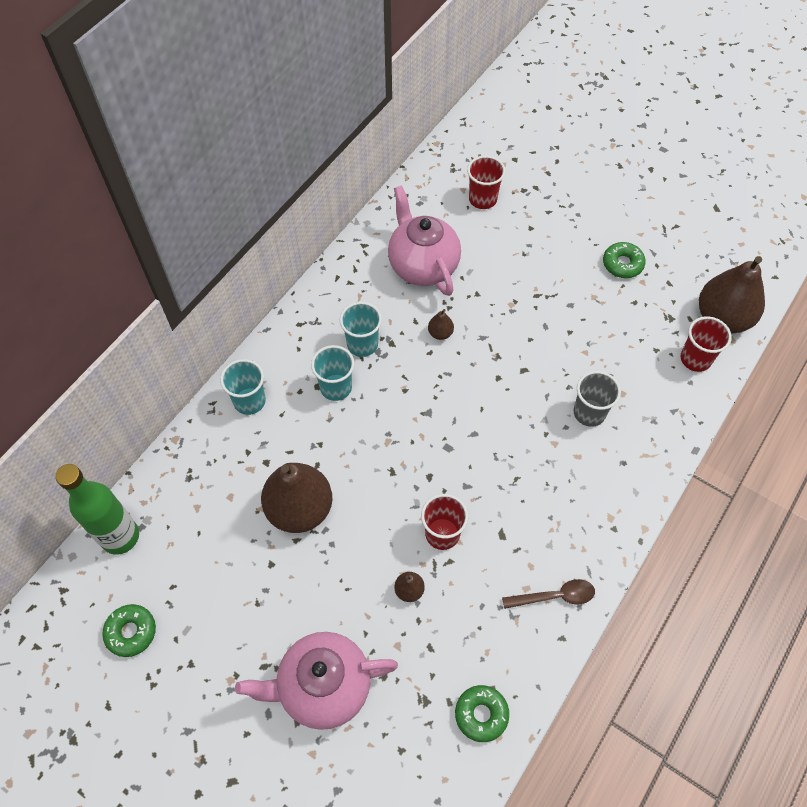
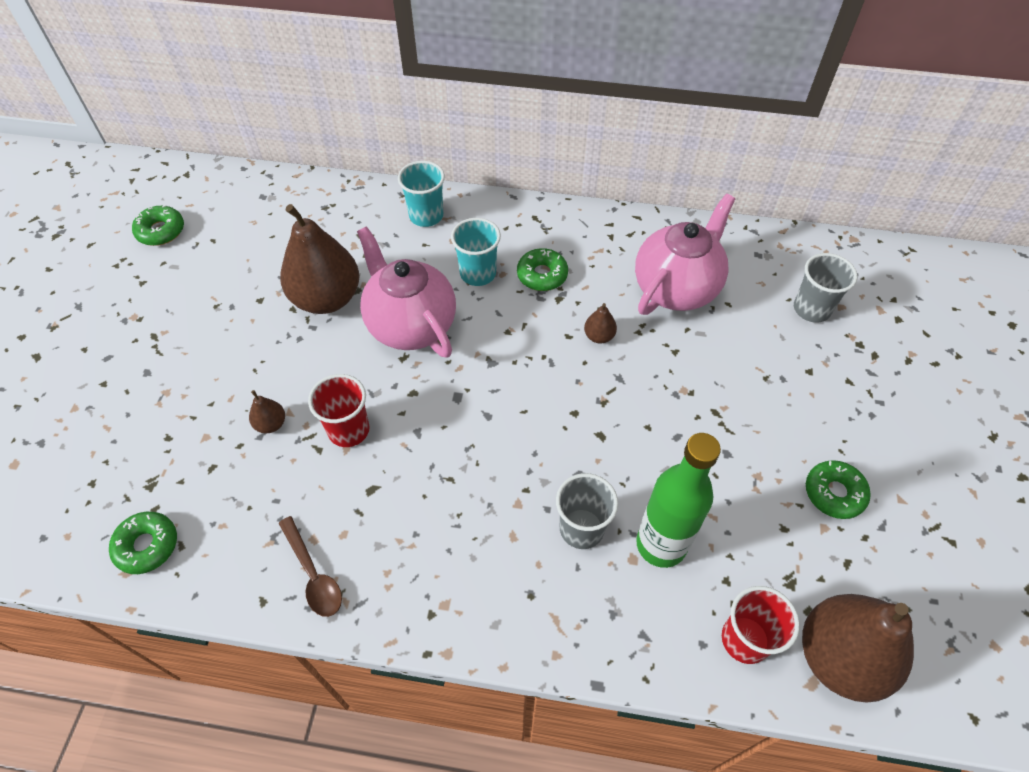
camera: 65 degrees right, 5 degrees down
green bottle [56,464,139,555] -> green bottle moved to [636,433,721,568]
pink teapot [235,632,398,730] -> pink teapot moved to [357,226,456,358]
turquoise cup [340,302,382,357] -> green donut [517,248,568,291]
red cup [467,156,506,209] -> grey cup [794,253,857,323]

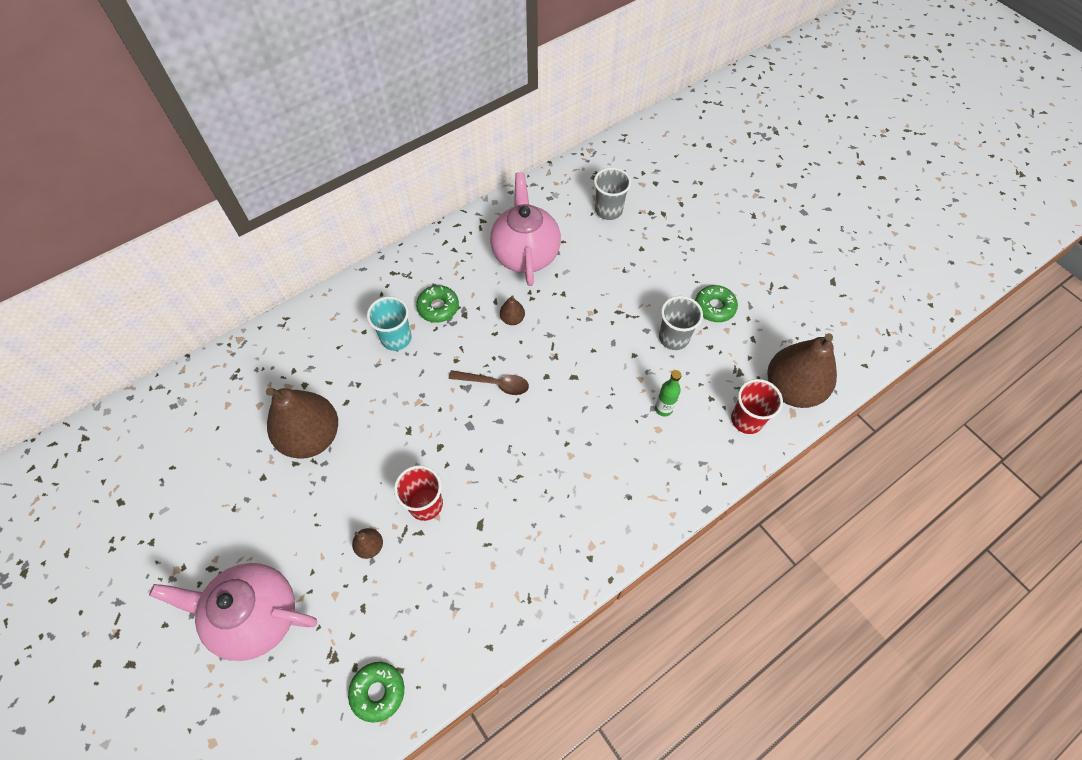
camera: 45 degrees left, 5 degrees up
green donut [132,205,184,246] -> none
brown spoon [278,516,342,617] -> brown spoon moved to [449,370,529,395]
pink teapot [357,226,456,358] -> pink teapot moved to [149,563,317,661]
turquoise cup [398,161,445,227] -> none
grey cup [556,473,618,549] -> grey cup moved to [659,296,703,350]
green bottle [636,433,721,568] -> green bottle [655,370,682,416], size x0.50

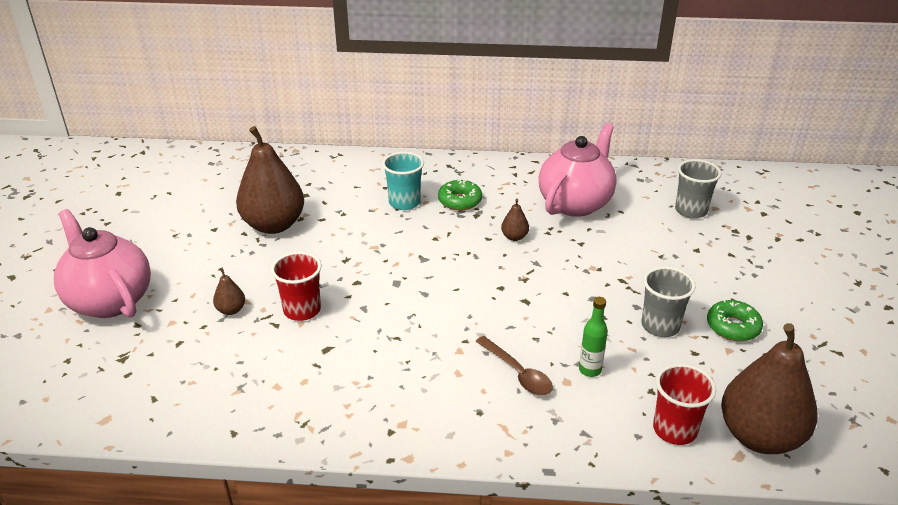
camera: 40 degrees right, 25 degrees down
green donut [348,662,404,723] -> none
brown spoon [449,370,529,395] -> brown spoon moved to [475,336,553,395]

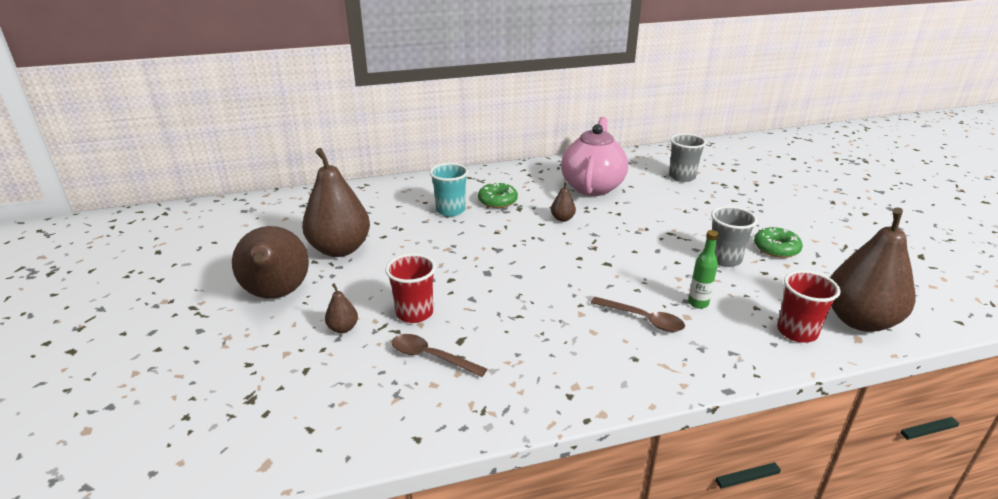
camera: 20 degrees left, 5 degrees down
pink teapot [54,209,151,318] -> none
none -> brown pear [232,226,309,299]
none -> brown spoon [392,334,487,377]

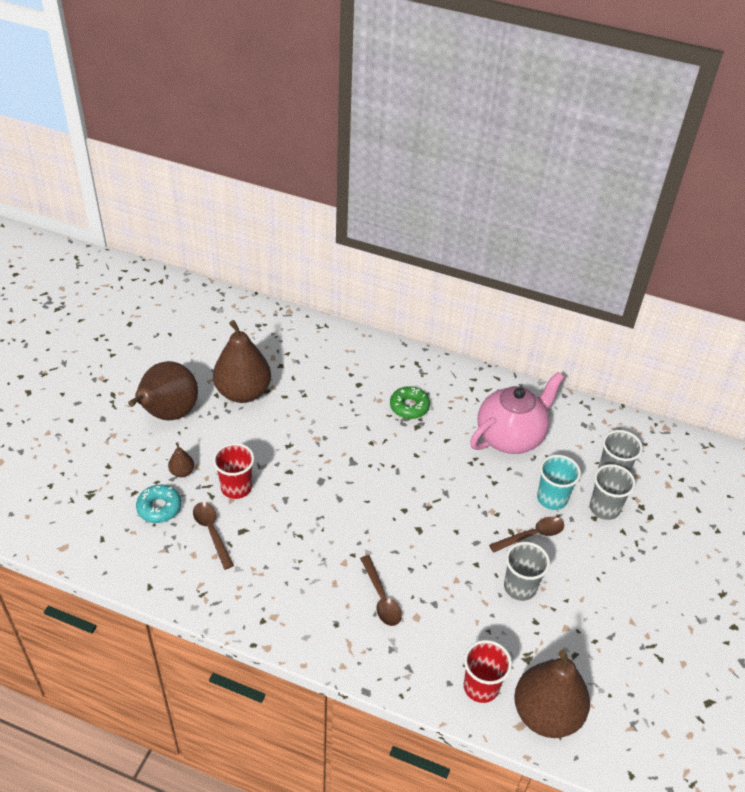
camera: 35 degrees right, 15 degrees up
turquoise cup [430,163,468,217] -> turquoise cup moved to [537,455,581,510]
brown pear [551,182,576,222] -> none
green bottle [688,230,719,309] -> none
green donut [754,227,803,258] -> none
none -> turquoise donut [136,485,181,523]
none -> brown spoon [489,517,564,553]
none -> grey cup [590,464,636,520]

